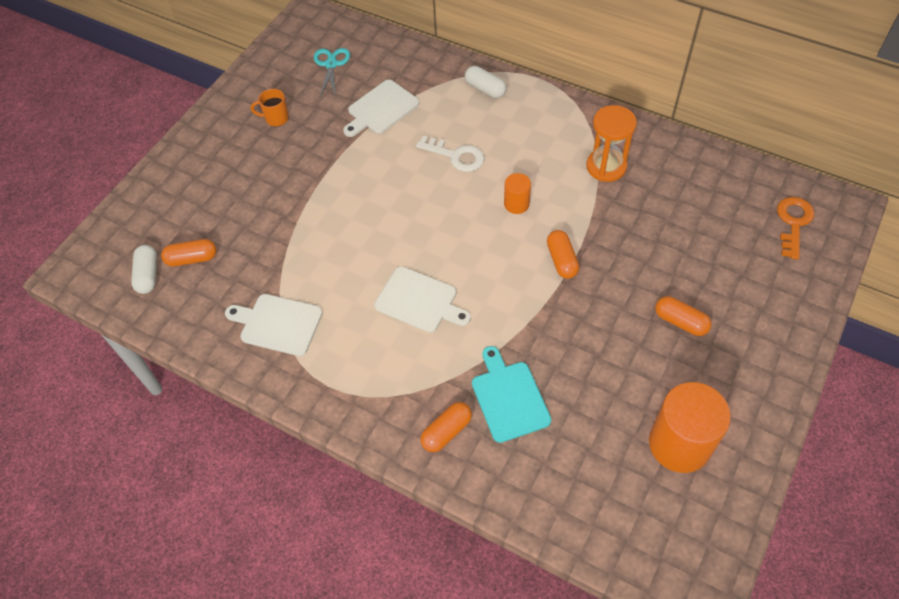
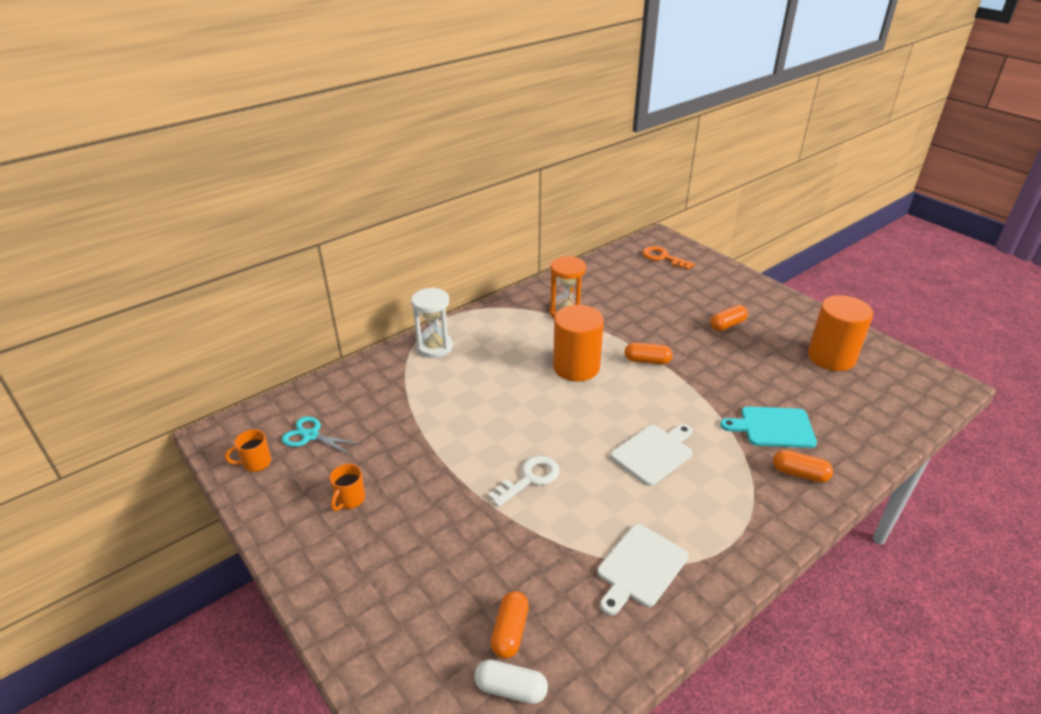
camera: 70 degrees left, 20 degrees down
white cutting board [343,80,419,137] -> none
white key [416,136,485,172] -> white key moved to [488,456,559,507]
orange capsule [421,402,472,452] -> orange capsule turned 45 degrees counterclockwise [773,450,833,483]
white capsule [465,66,507,98] -> white hourglass [411,288,453,358]
orange cylinder [504,173,531,214] -> orange cylinder [553,305,604,381], size x2.01
none -> orange mug [225,429,271,472]

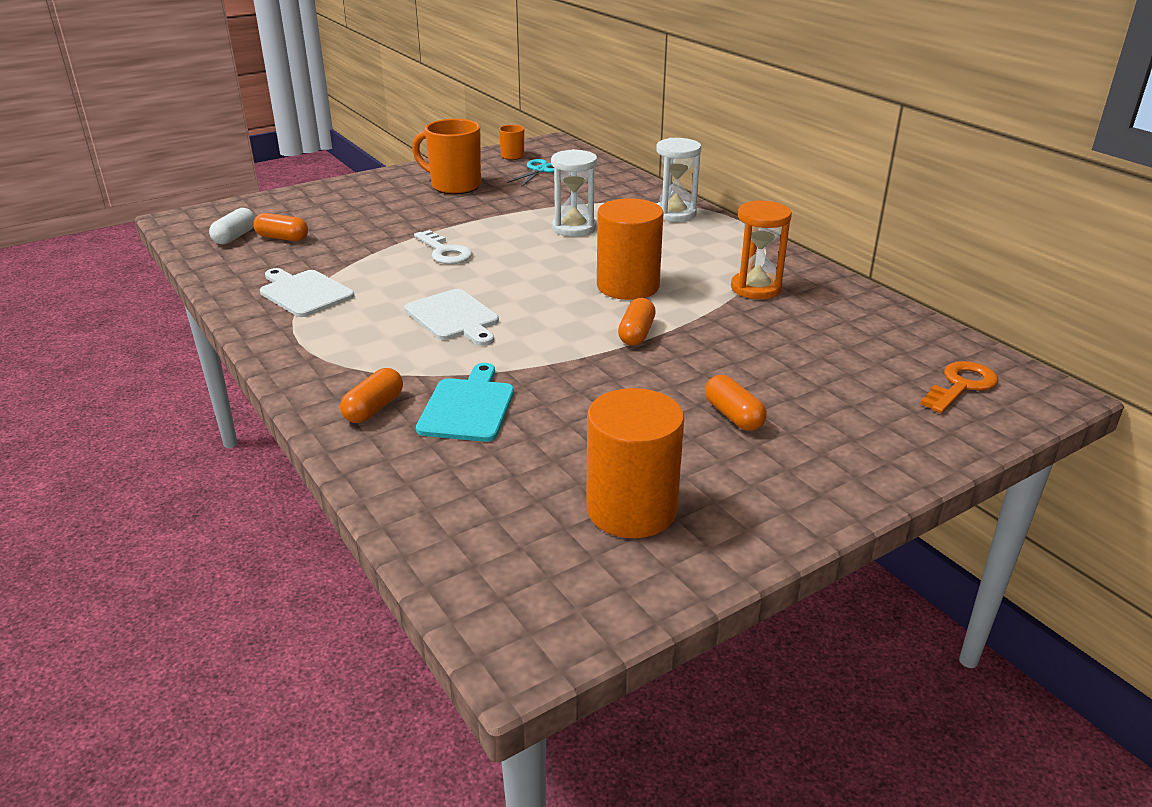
camera: 95 degrees right, 5 degrees down
orange mug [329,464,365,511] -> orange mug [412,119,481,194], size x1.97
none -> white hourglass [551,149,597,237]

